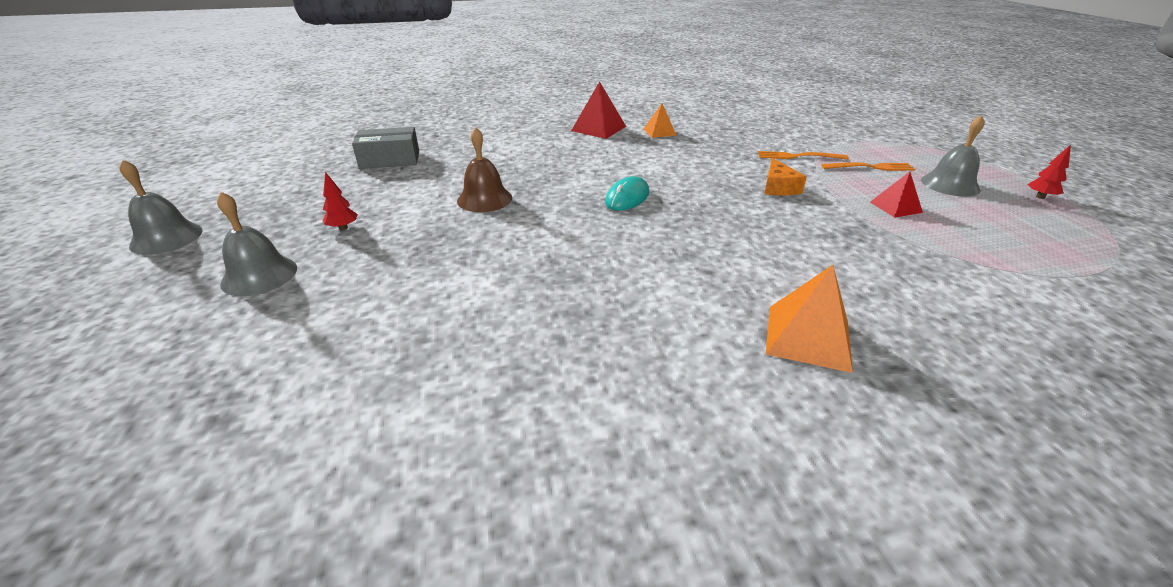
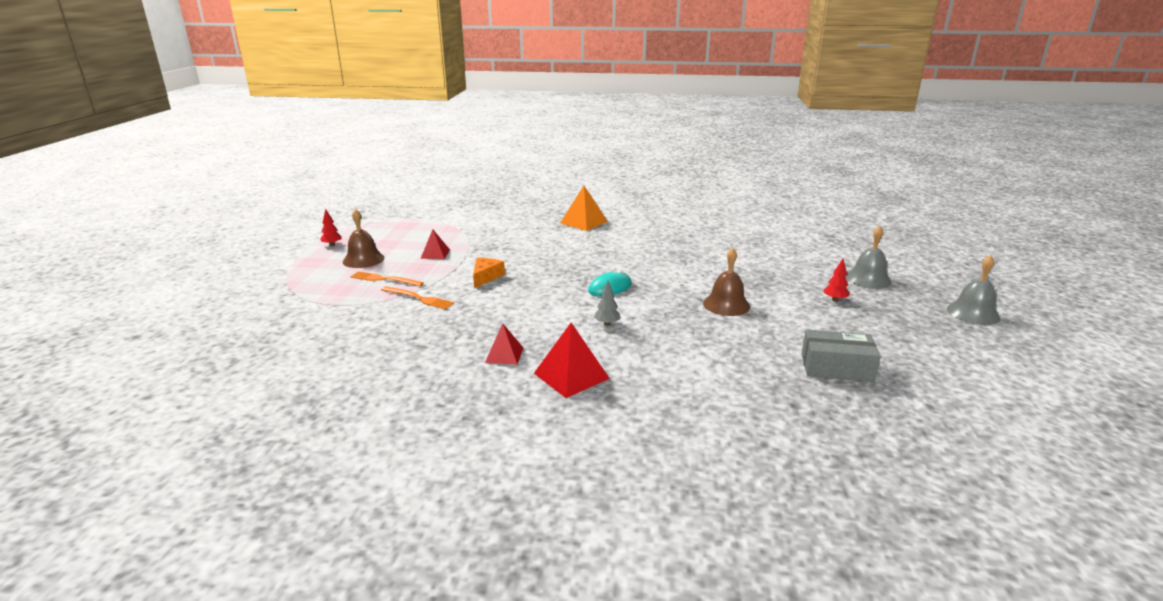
camera: 160 degrees left, 10 degrees down
orange pyramid [644,103,677,138] -> red pyramid [485,323,523,365]
grey bell [921,115,985,197] -> brown bell [343,209,384,268]
none -> grey tree [594,281,621,326]

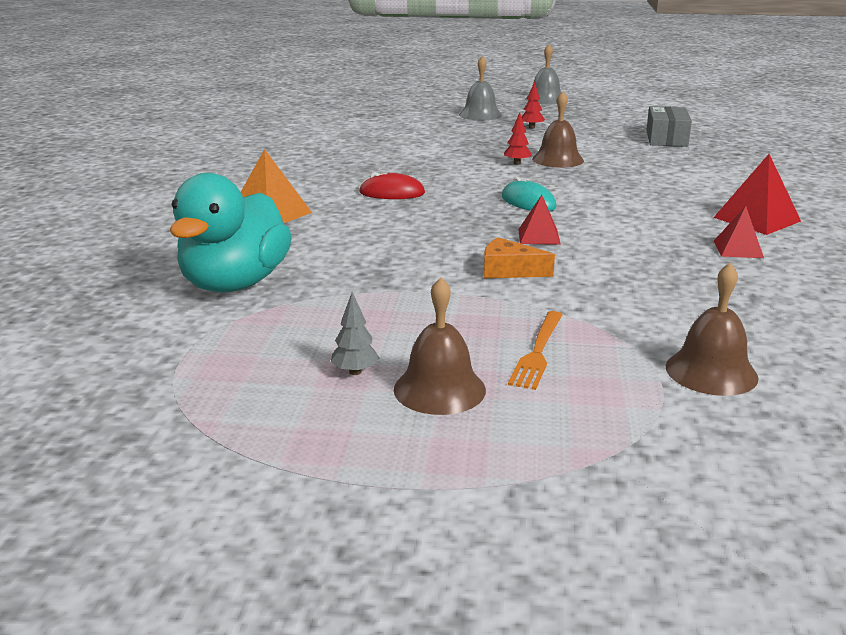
camera: 90 degrees left, 0 degrees up
red tree [320,209,342,246] -> red tree moved to [504,112,532,165]
orange fork [381,286,454,309] -> none
red pyramid [421,229,450,259] -> red pyramid moved to [518,195,561,245]
grey tree [594,281,621,326] -> grey tree moved to [331,292,379,375]
none -> turquoise duck [170,173,292,293]
none -> red mouse [359,172,425,199]
none -> brown bell [666,263,759,396]

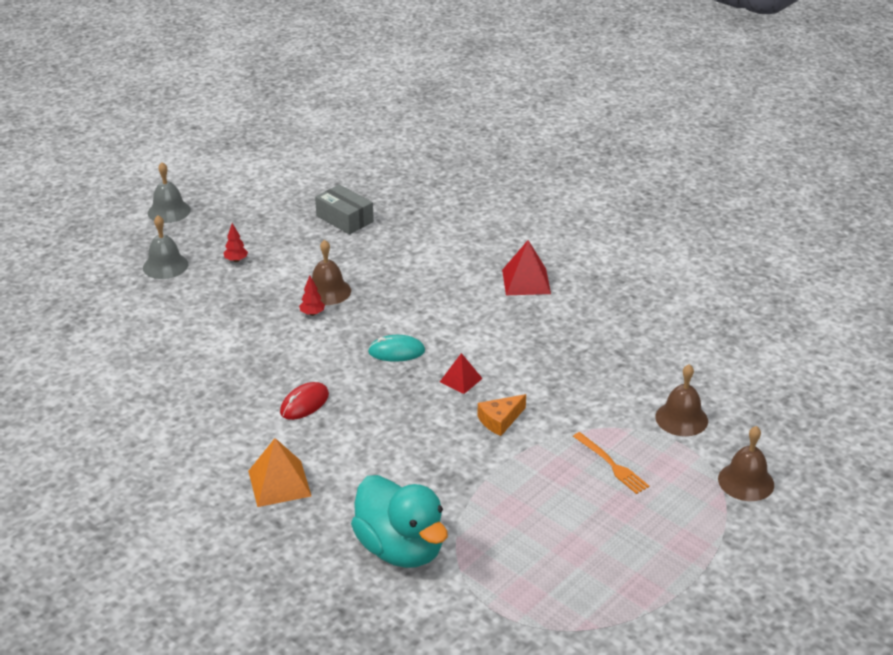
camera: 55 degrees left, 10 degrees up
grey tree [331,292,379,375] -> none
brown bell [394,277,486,415] -> brown bell moved to [718,426,774,501]
red pyramid [714,206,764,258] -> none

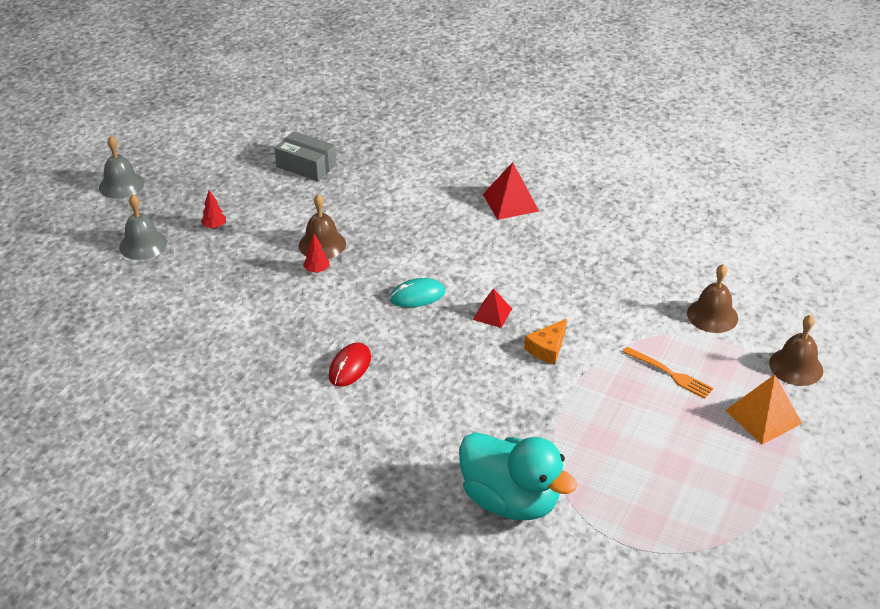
camera: 15 degrees left, 5 degrees up
orange pyramid [248,438,311,507] -> orange pyramid moved to [725,374,802,444]

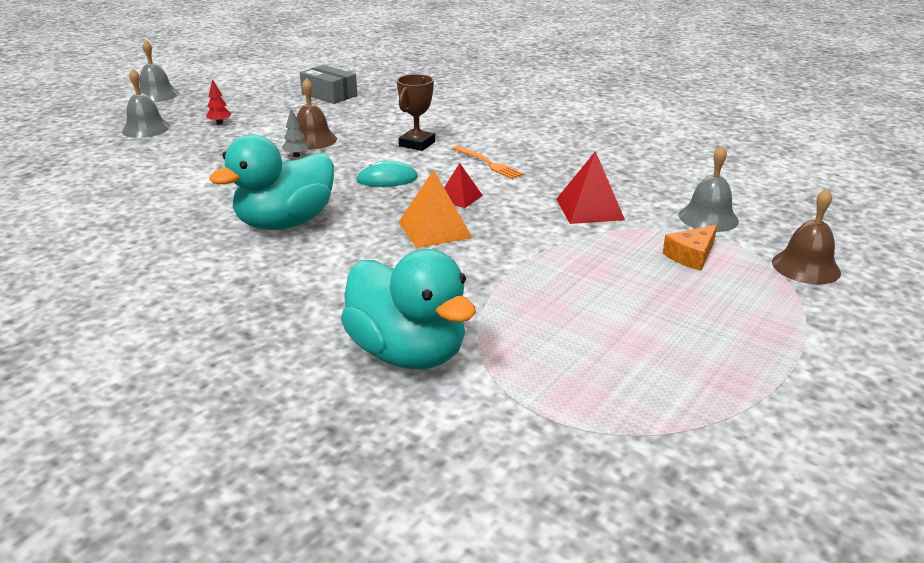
camera: 10 degrees right, 10 degrees down
red tree [303,233,330,273] -> grey tree [282,109,309,157]
red mouse [329,342,371,387] -> turquoise duck [209,134,334,230]
red pyramid [483,162,539,220] -> red pyramid moved to [556,151,625,224]
orange cheese [524,319,567,365] -> orange cheese moved to [663,225,717,271]
orange fork [623,346,713,399] -> orange fork moved to [452,146,524,179]
brown bell [687,264,738,333] -> grey bell [679,146,739,232]
orange pyramid [725,374,802,444] -> orange pyramid moved to [399,169,473,248]
none -> brown trophy [397,74,435,151]

